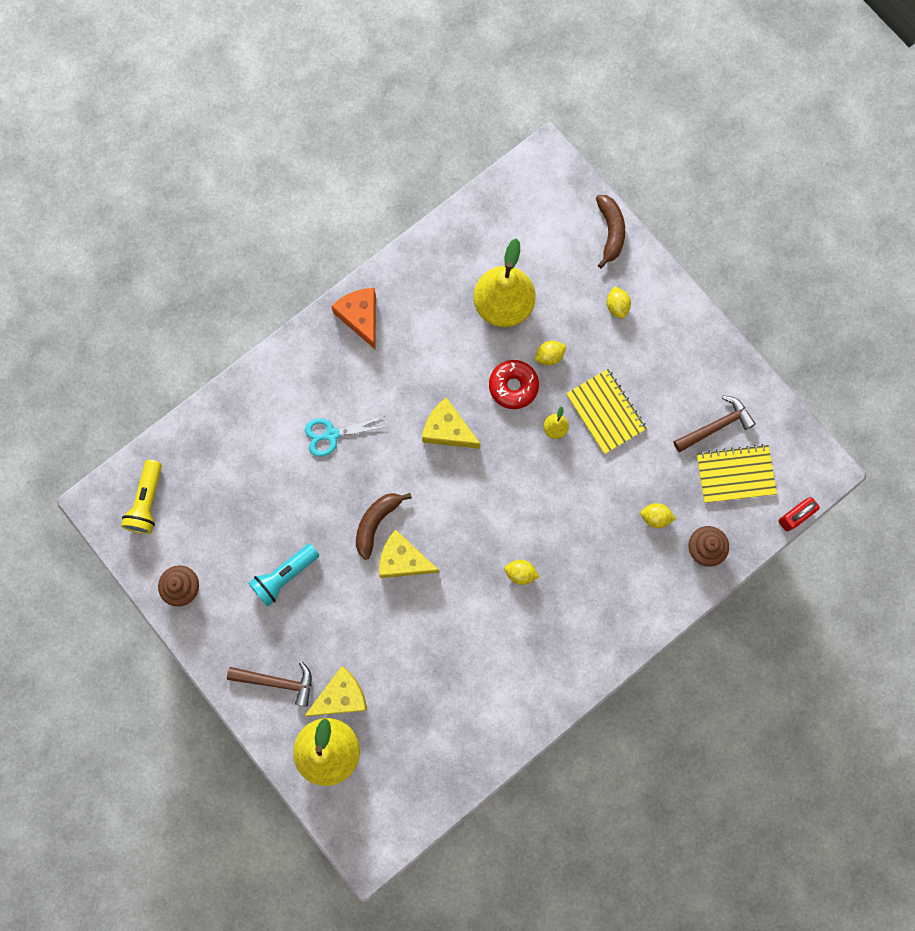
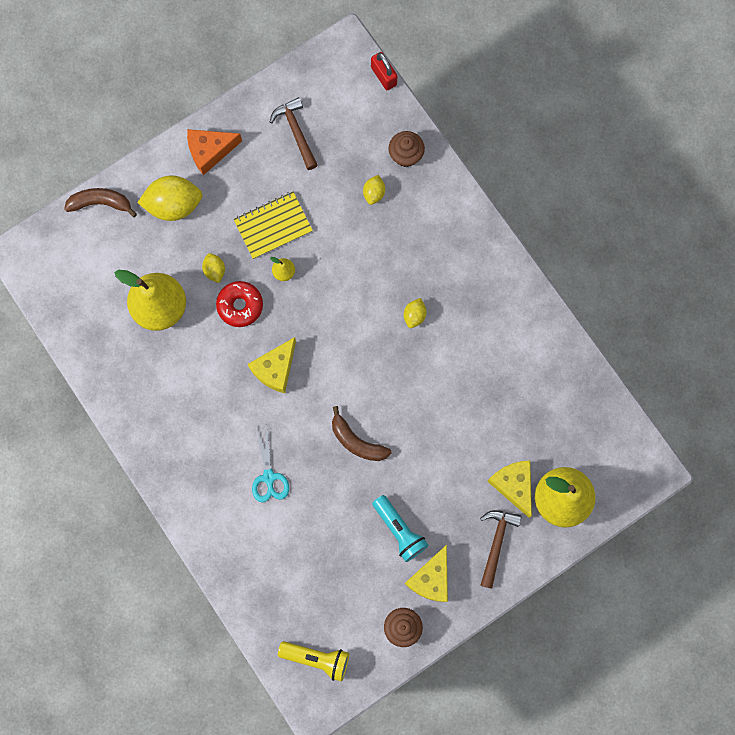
camera: 85 degrees left, 0 degrees up
orange cheese [331,288,376,349] -> orange cheese moved to [187,129,242,175]
yellow cheese [379,530,440,578] -> yellow cheese moved to [404,545,448,602]
yellow lemon [607,286,631,319] -> yellow lemon [137,175,203,221], size x2.01
yellow notebook [696,444,777,503] -> none

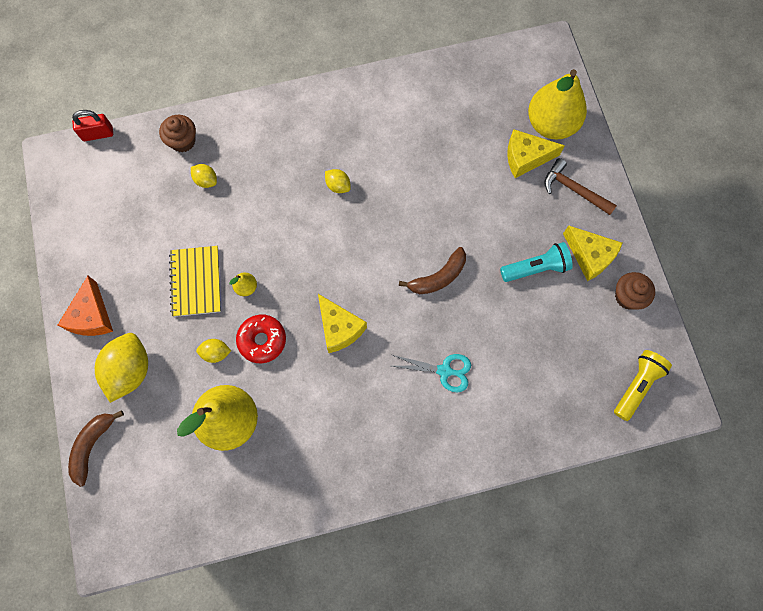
camera: 70 degrees left, 5 degrees down
brown hammer [270,97,318,170] -> none

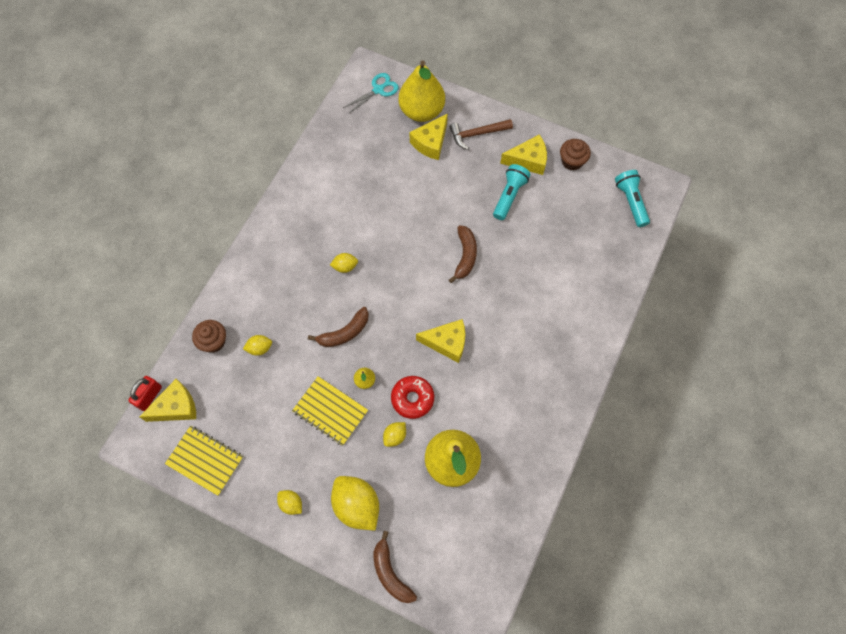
camera: 50 degrees left, 5 degrees down
orange cheese [58,276,113,336] -> yellow lemon [277,490,302,515]
turquoise scissors [392,354,471,392] -> turquoise scissors moved to [343,73,399,114]
yellow flashlight [614,350,672,421] -> turquoise flashlight [615,170,650,227]
none -> yellow cheese [139,379,196,422]
none -> yellow notebook [165,426,243,496]
none -> brown banana [308,307,369,347]

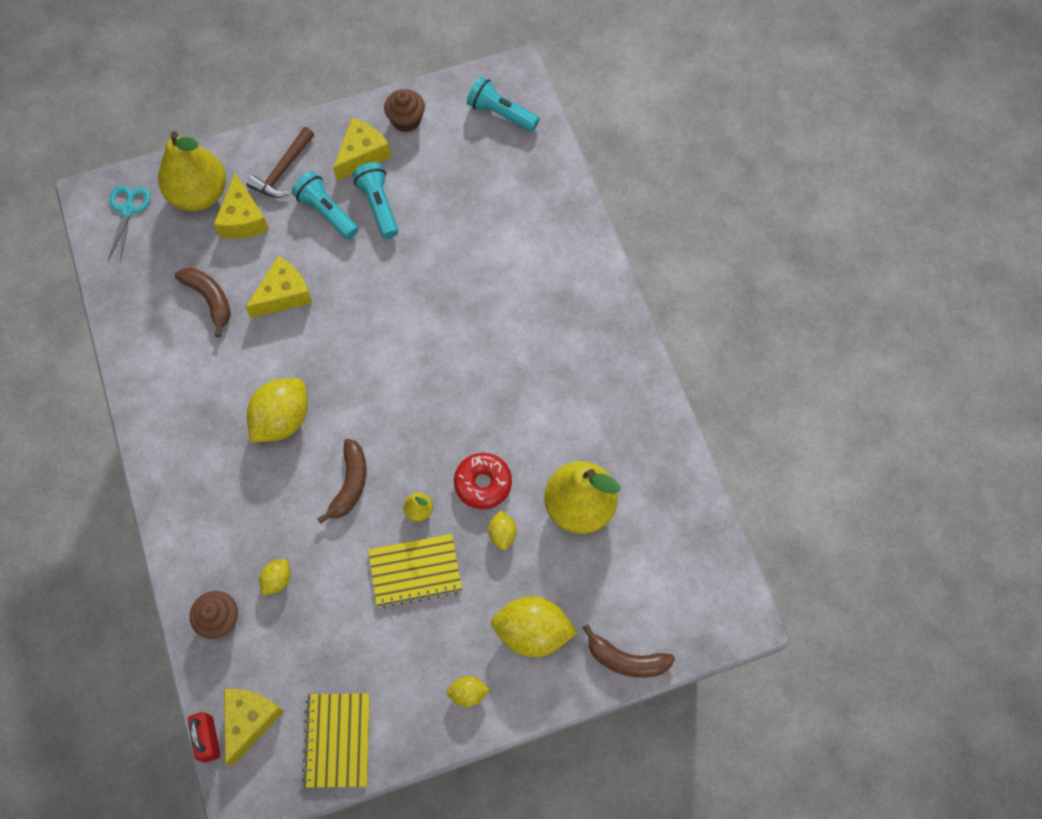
camera: 45 degrees left, 0 degrees up
yellow notebook [165,426,243,496] -> yellow notebook turned 75 degrees counterclockwise [302,693,370,788]
yellow lemon [330,253,358,273] -> yellow lemon [247,378,308,442], size x2.01
yellow cheese [416,319,465,363] -> yellow cheese moved to [245,256,312,318]
brown banana [449,225,477,283] -> brown banana moved to [175,268,231,337]
none -> turquoise flashlight [292,171,359,239]

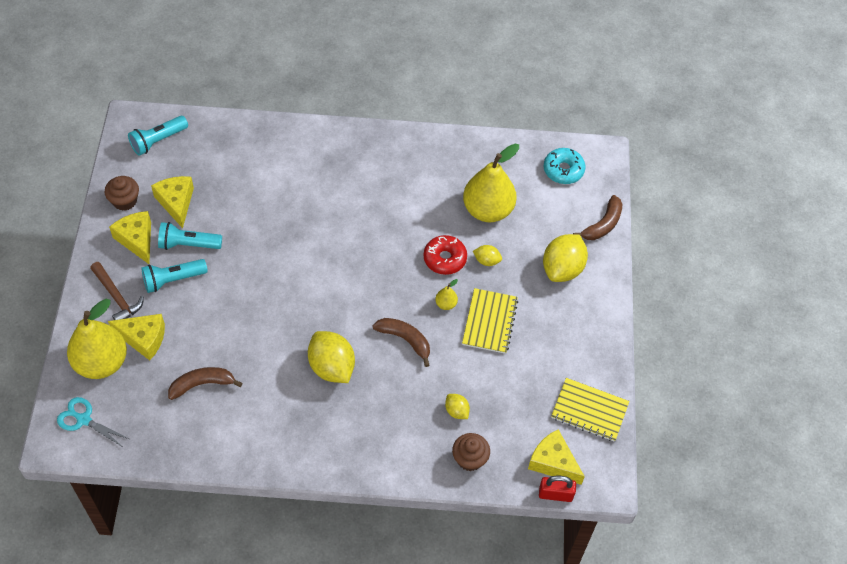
camera: 70 degrees left, 10 degrees down
yellow cheese [245,256,312,318] -> yellow cheese moved to [151,176,194,228]
yellow lemon [447,676,490,707] -> none
none -> turquoise donut [544,148,586,184]

